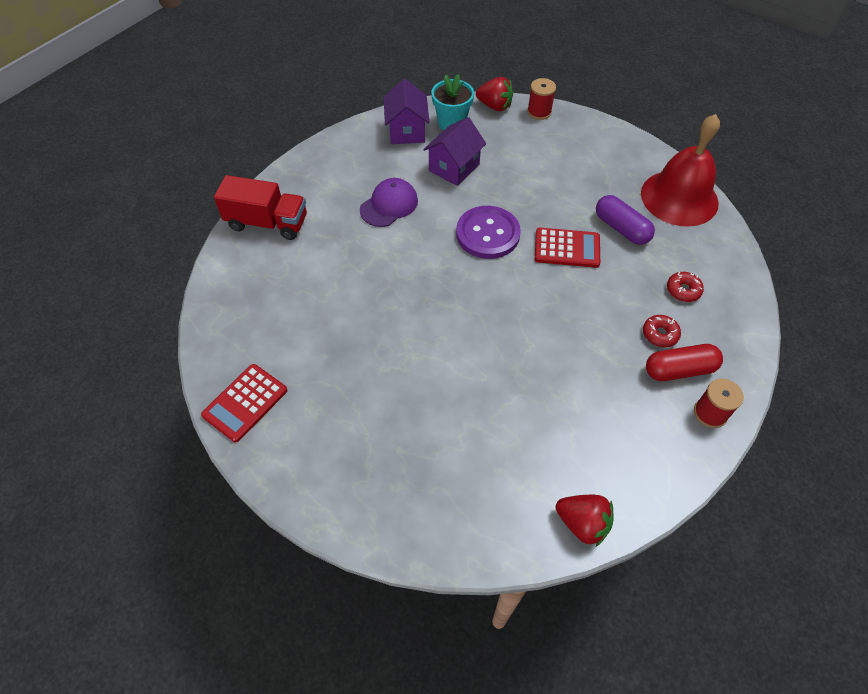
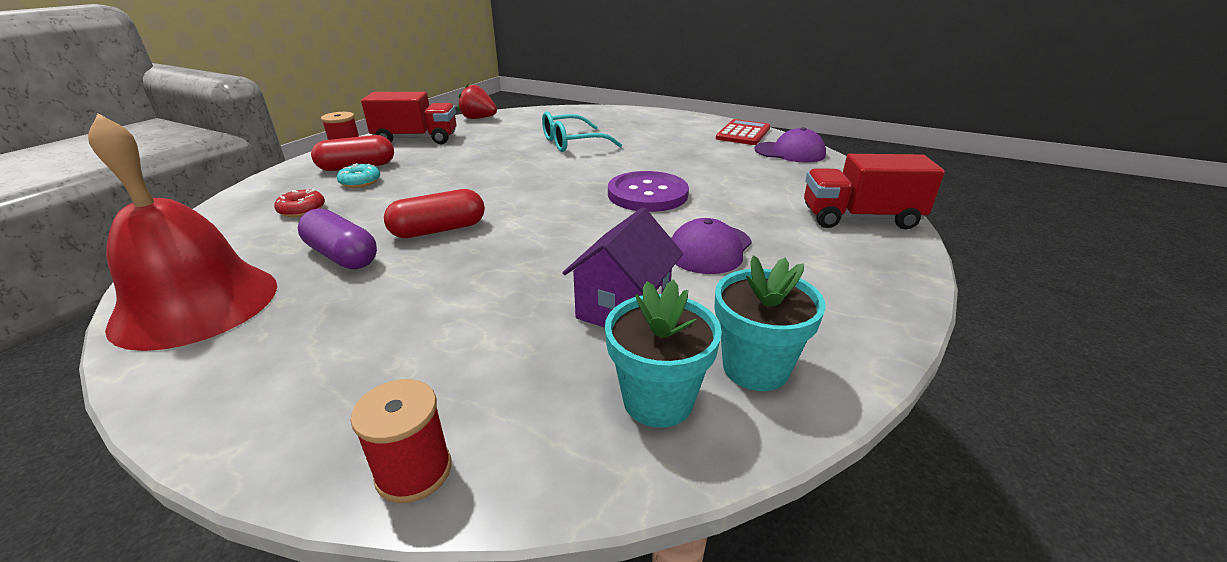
camera: 170 degrees right, 25 degrees down
purple house [384,79,430,144] -> turquoise flower pot [714,255,826,391]
purple button [456,206,521,259] -> purple button moved to [608,171,689,212]
red strawberry [476,77,513,111] -> none
red calculator [535,228,600,268] -> red capsule [384,189,485,238]
red donut [643,315,681,347] -> turquoise donut [337,163,380,188]
none -> red truck [361,92,457,144]
none -> turquoise glasses [542,111,622,152]
none -> purple cap [754,127,826,163]

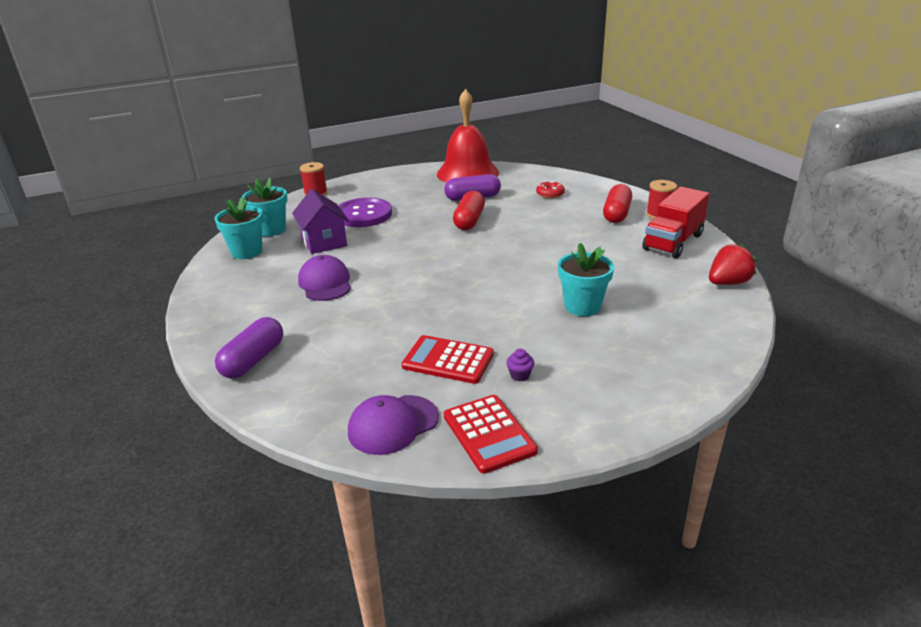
camera: 130 degrees right, 0 degrees up
turquoise donut [337,163,380,188] -> none
turquoise glasses [542,111,622,152] -> turquoise flower pot [558,243,614,316]
purple button [608,171,689,212] -> purple button moved to [338,197,392,227]
red truck [804,154,945,229] -> purple capsule [215,317,283,379]
none -> red calculator [402,335,494,384]
none -> purple cupcake [506,349,534,381]

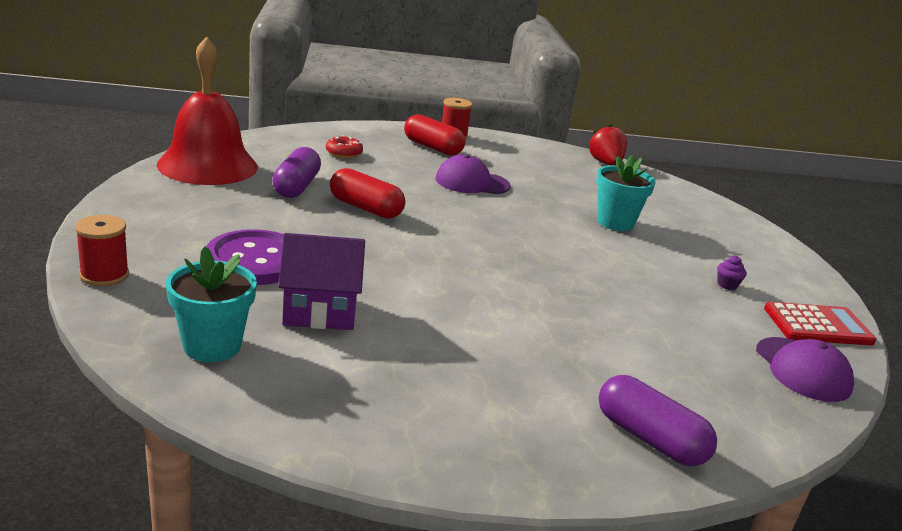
camera: 75 degrees left, 5 degrees down
turquoise flower pot [214,197,263,259] -> none
purple cap [298,255,351,301] -> purple cap moved to [435,154,511,194]
red calculator [402,335,494,384] -> none
red truck [642,187,710,258] -> none

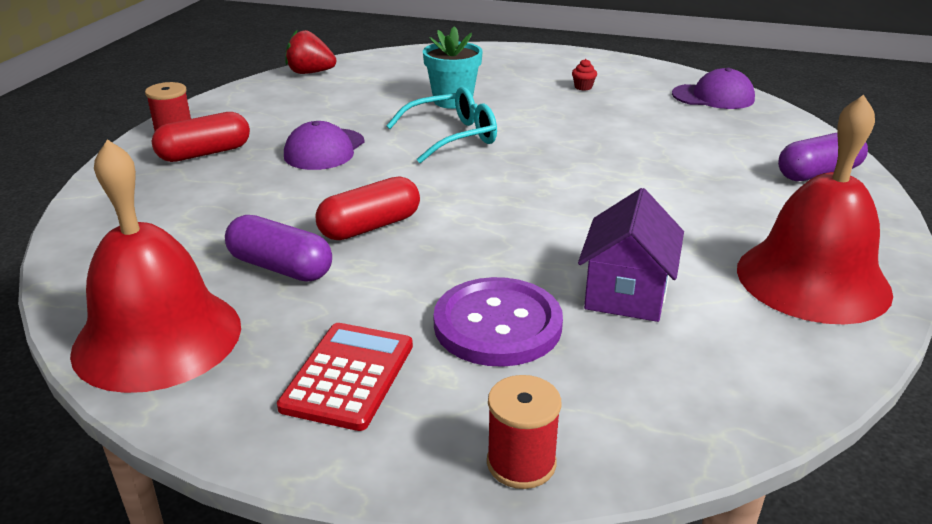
camera: 65 degrees left, 5 degrees up
turquoise flower pot [166,246,257,362] -> none
red donut [326,135,363,158] -> none
purple cupcake [717,256,747,290] -> red cupcake [572,59,597,91]
red calculator [764,302,876,346] -> red calculator moved to [277,323,413,431]
none -> turquoise glasses [386,87,497,163]
none -> red bell [737,95,893,324]

